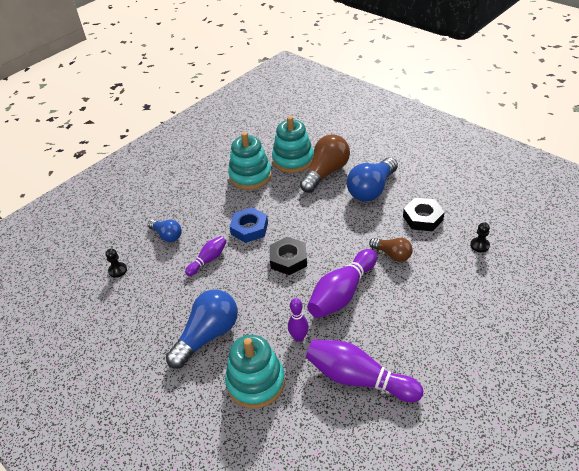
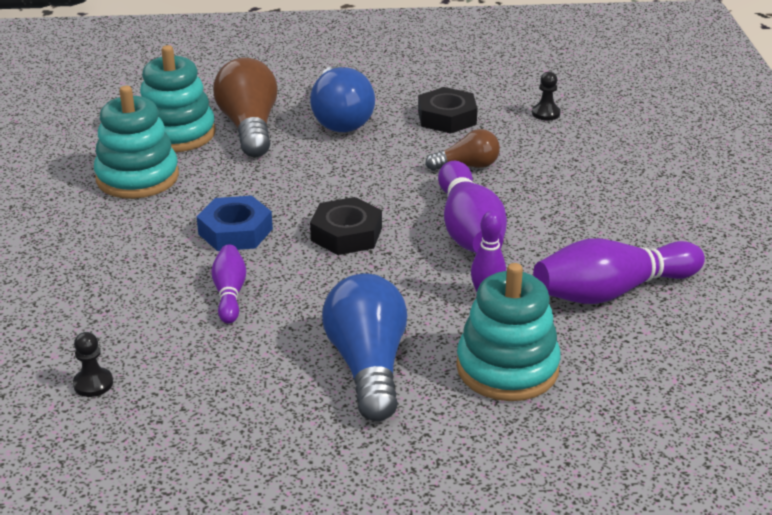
camera: 50 degrees left, 10 degrees down
blue light bulb [148,220,182,242] -> none

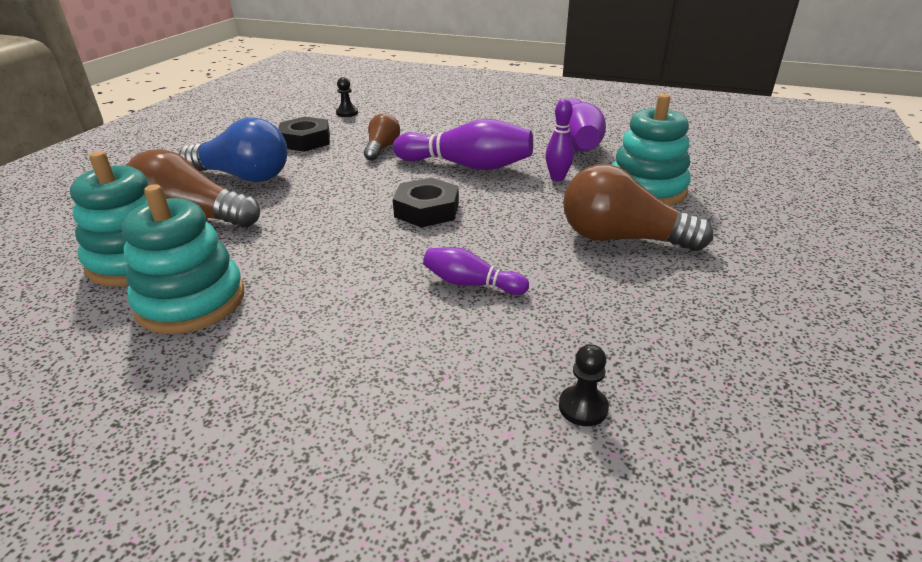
camera: 65 degrees left, 0 degrees up
blue nut [196,196,273,251] -> none
blue light bulb [322,274,407,421] -> brown light bulb [563,164,713,251]

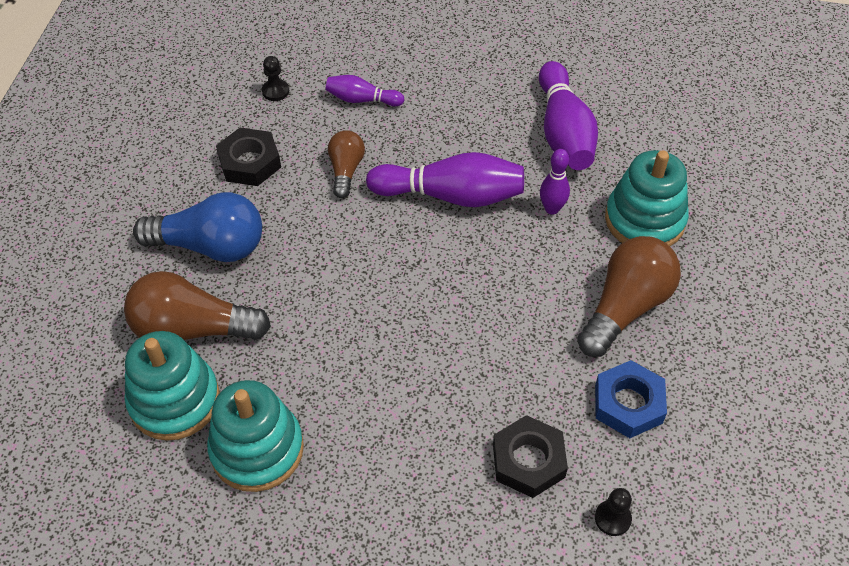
camera: 10 degrees left, 20 degrees up
black nut [393,177,459,227] -> black nut moved to [493,415,568,498]
purple bowling pin [423,247,529,295] -> purple bowling pin moved to [326,75,404,106]
brown light bulb [563,164,713,251] -> brown light bulb turned 120 degrees clockwise [577,236,681,357]
none -> blue nut [595,360,667,438]

